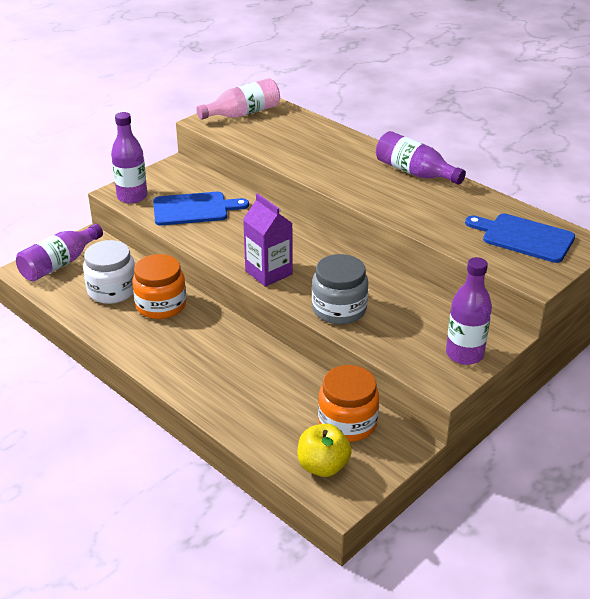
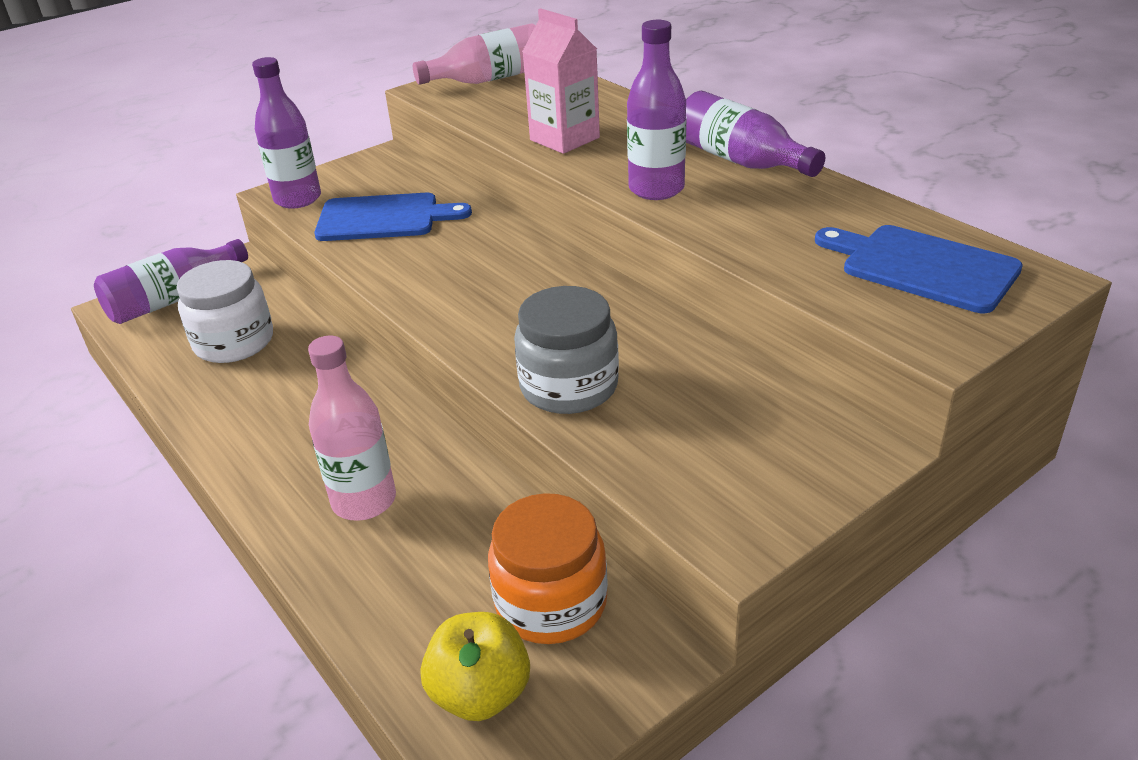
camera: 10 degrees right, 0 degrees up
orange jar [132,254,186,319] -> none
purple carton [243,193,292,287] -> none
purple bottle [446,257,492,365] -> purple bottle moved to [627,20,686,200]
none -> pink bottle [308,336,396,521]
none -> pink carton [522,8,600,154]

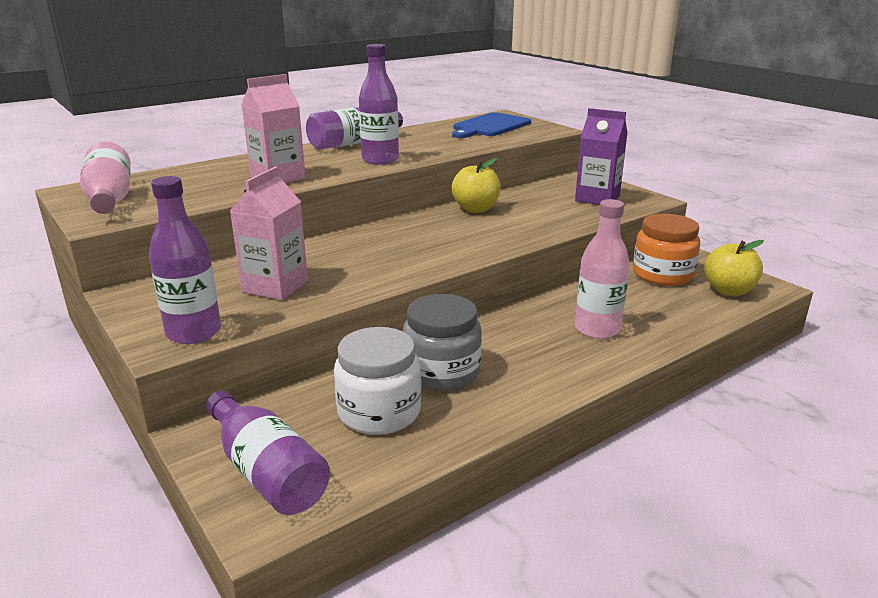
camera: 90 degrees left, 10 degrees down
blue cutting board [314,193,472,241] -> pink carton [230,167,308,300]
grey jar [514,286,619,414] -> grey jar moved to [403,294,482,391]
none -> yellow apple [451,158,501,213]
none -> purple carton [575,108,628,205]

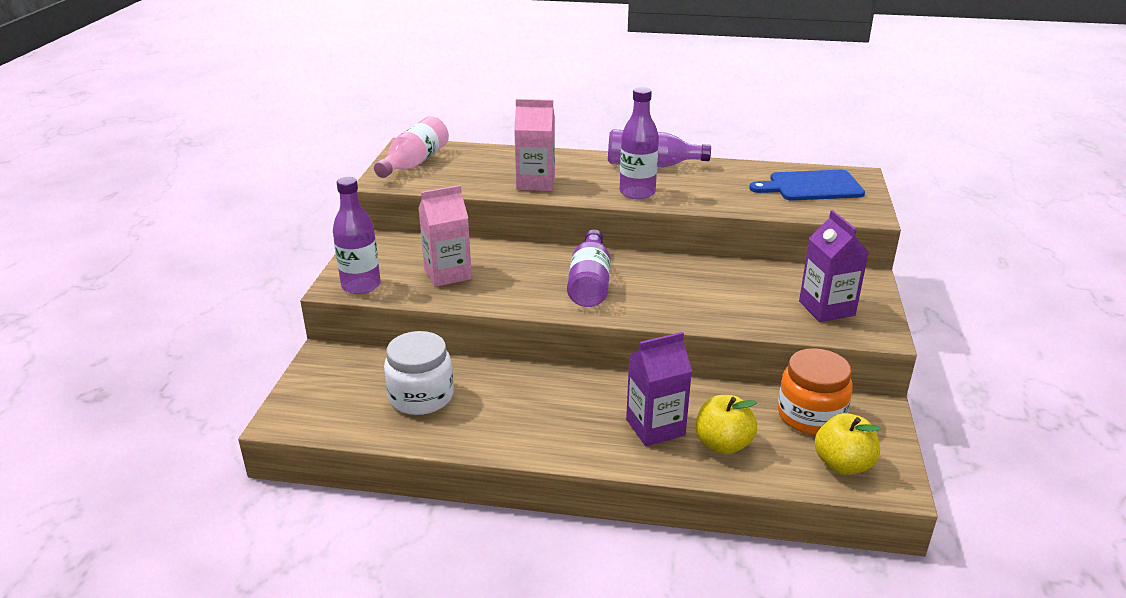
camera: 45 degrees right, 5 degrees up
purple bottle [206,391,330,515] -> purple bottle moved to [567,229,611,307]
grey jar [403,294,482,391] -> none
yellow apple [451,158,501,213] -> yellow apple moved to [695,395,757,455]
pink bottle [575,199,630,339] -> purple carton [626,332,692,446]

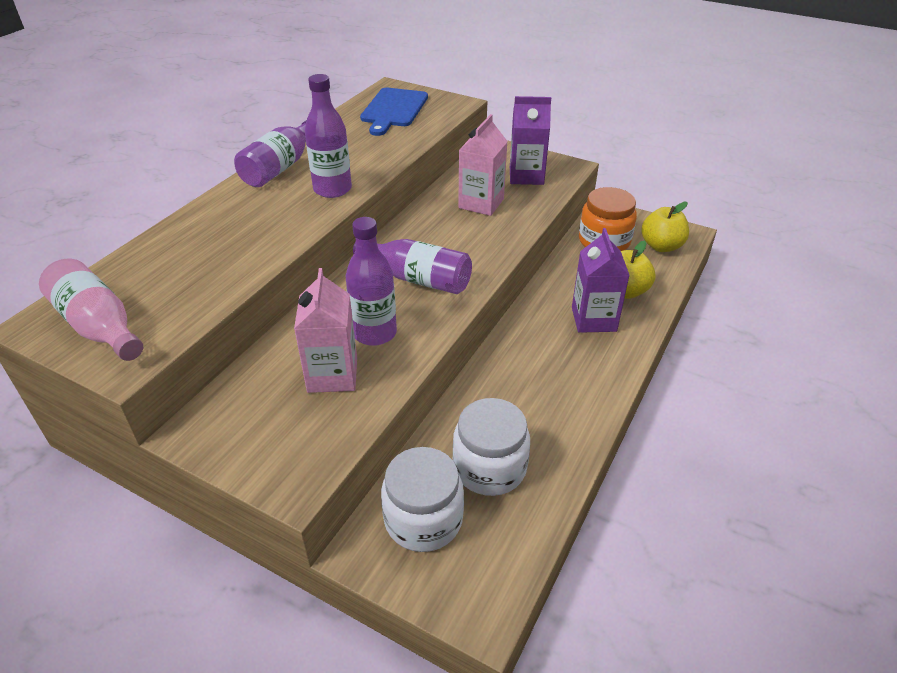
camera: 70 degrees left, 10 degrees up
purple bottle [333,177,381,294] -> purple bottle moved to [346,217,397,346]
pink carton [514,99,555,191] -> pink carton moved to [458,114,508,216]
none -> white jar [381,447,464,552]

